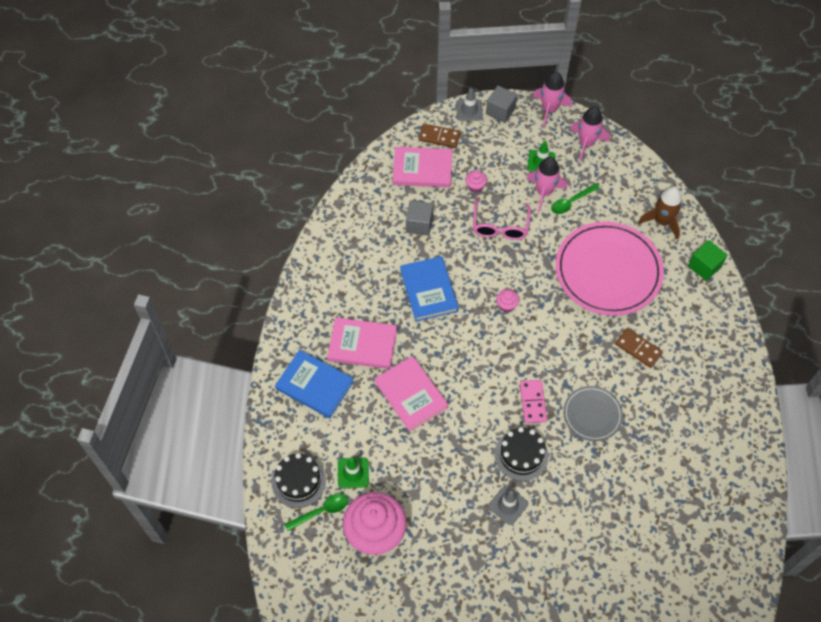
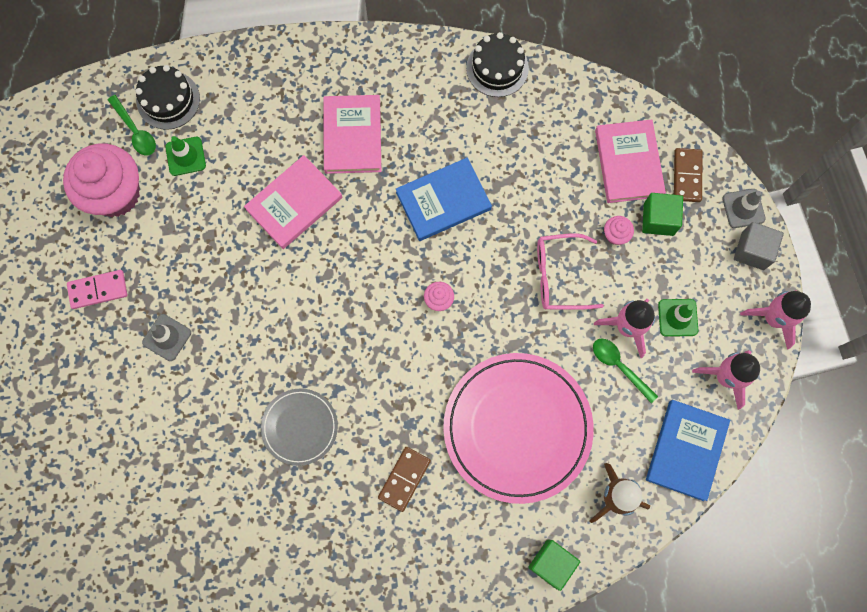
camera: 80 degrees right, 15 degrees up
blue book [275,350,354,418] -> blue book moved to [646,400,730,501]
grey cube [406,200,433,236] -> none
black cake [495,427,548,481] -> black cake moved to [466,32,529,97]
pink domino [520,380,547,423] -> pink domino moved to [67,270,127,309]
none -> green cube [642,193,683,236]

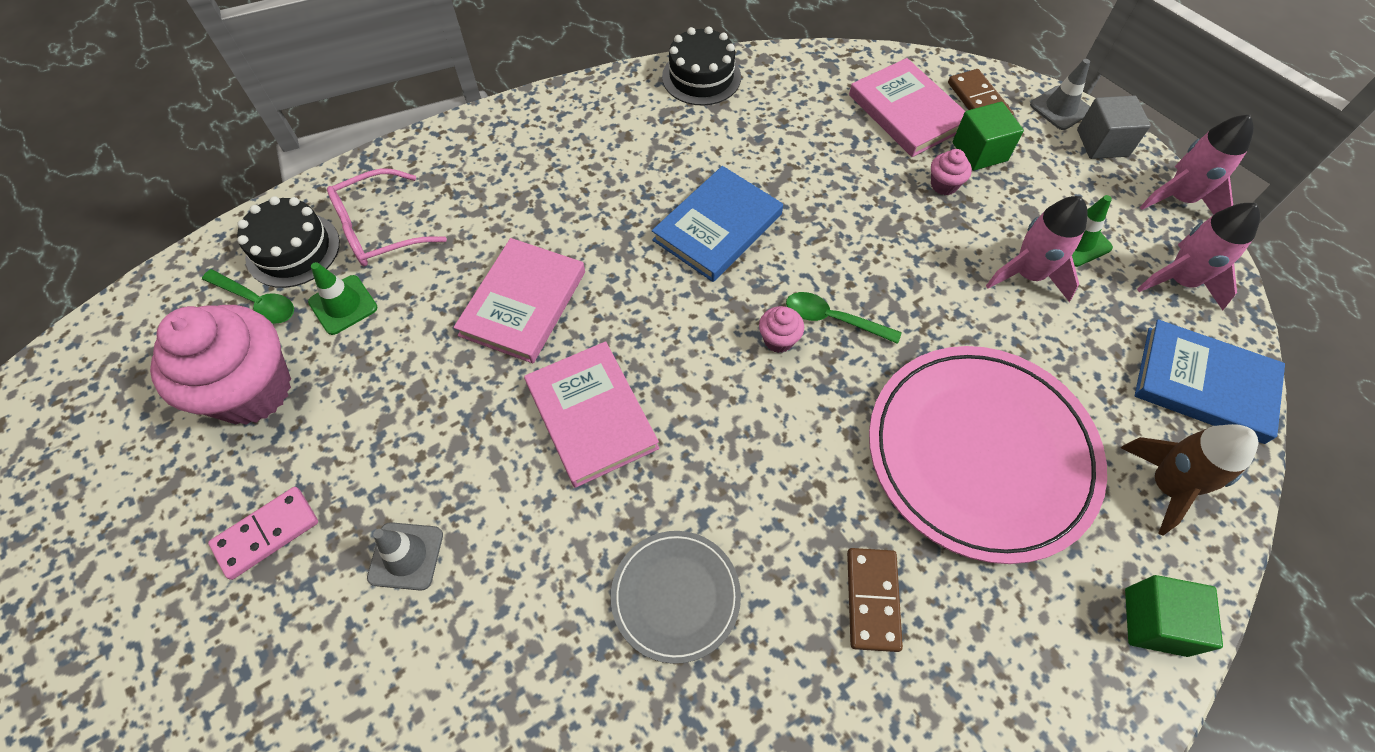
camera: 25 degrees left, 15 degrees down
pink book [323,95,381,174] -> pink book moved to [524,341,659,488]
pink glasses [537,233,604,310] -> pink glasses moved to [327,169,447,266]
green spoon [593,339,658,403] -> green spoon moved to [786,292,902,344]
blue book [646,400,730,501] -> blue book turned 60 degrees counterclockwise [1134,319,1285,444]

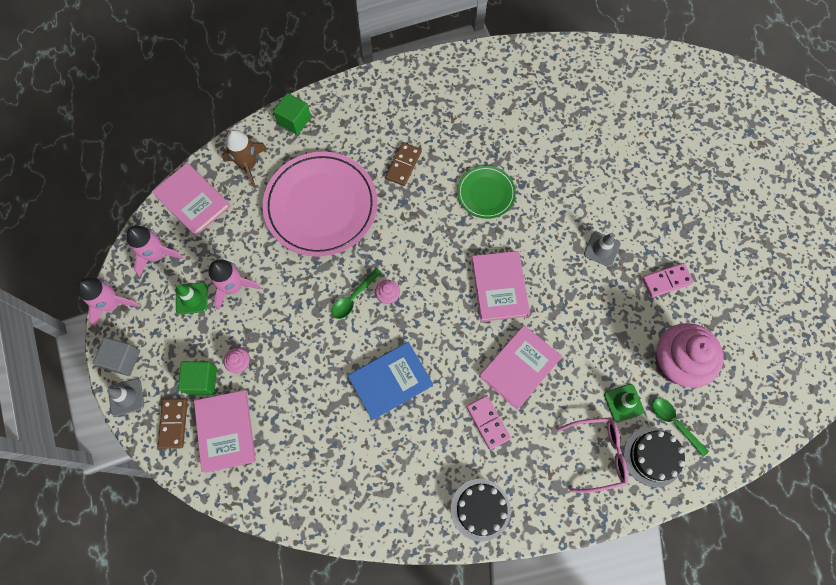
camera: 160 degrees left, 10 degrees up
grey plate [611,531,741,664] -> green plate [457,166,516,219]
black cake [662,26,741,106] -> black cake moved to [451,479,510,542]
green spoon [786,292,902,344] -> green spoon turned 90 degrees clockwise [332,268,382,319]
blue book [1134,319,1285,444] -> pink book [152,163,231,237]
none -> pink domino [467,395,511,450]

